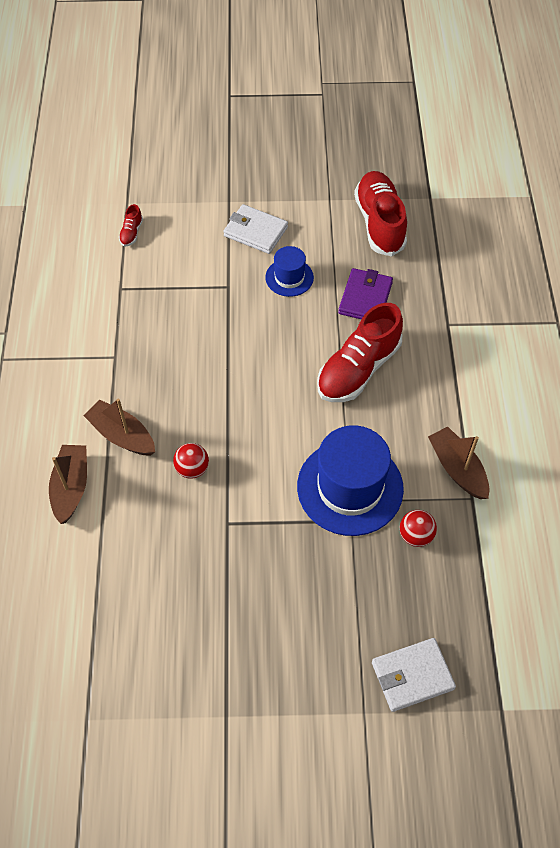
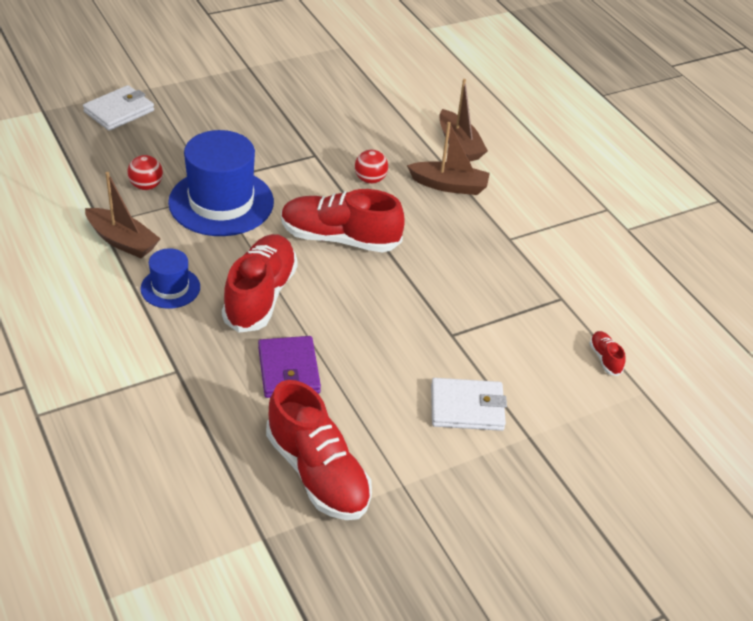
camera: 150 degrees right, 15 degrees down
blue hat [266,246,314,297] -> blue hat moved to [140,248,200,309]
none -> red shoe [281,189,405,253]

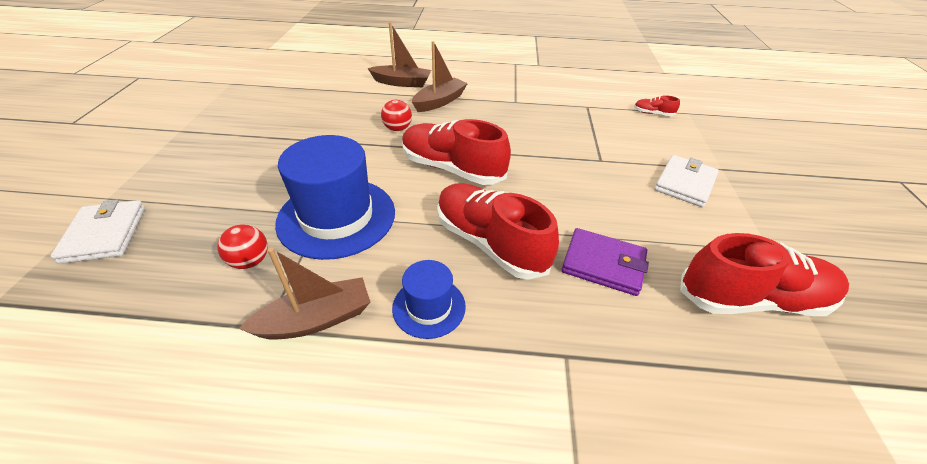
camera: 55 degrees left, 0 degrees up
red shoe [281,189,405,253] -> red shoe turned 75 degrees clockwise [402,119,511,185]

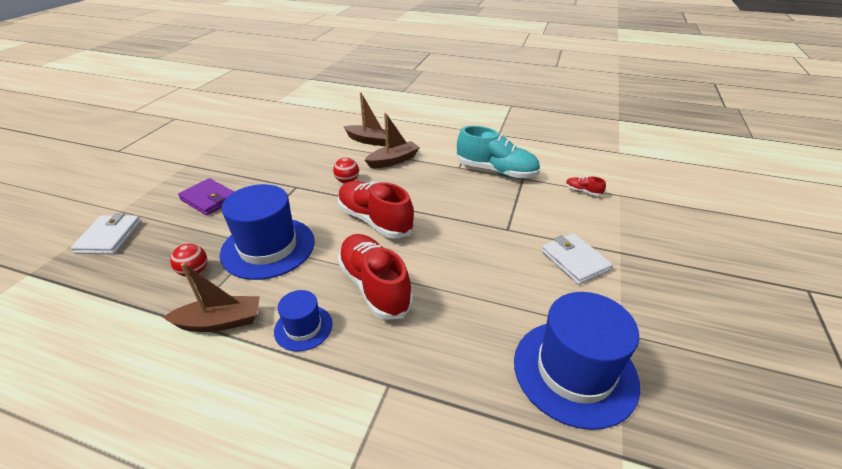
camera: 15 degrees right, 5 degrees down
purple wallet [562,228,649,296] -> purple wallet moved to [178,178,234,216]
white wallet [654,155,719,207] -> white wallet turned 75 degrees counterclockwise [541,233,613,285]
red shoe [680,233,849,316] -> blue hat [514,292,640,430]
none -> turquoise shoe [457,126,540,178]

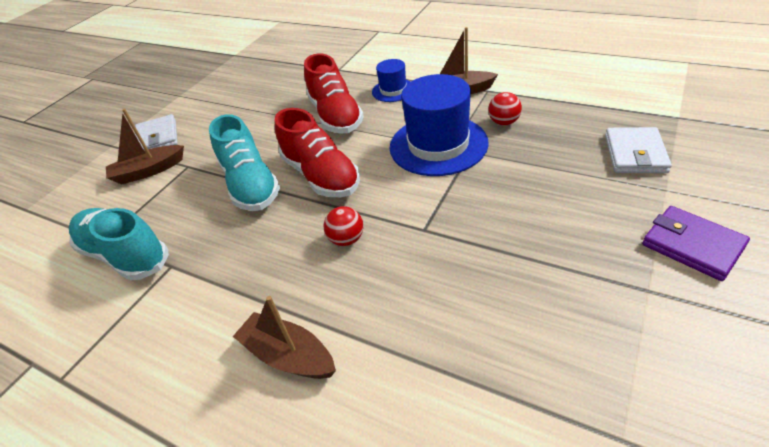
camera: 165 degrees left, 5 degrees up
purple wallet [178,178,234,216] -> purple wallet moved to [642,206,750,281]
brown boat [365,113,420,168] -> brown boat moved to [106,109,184,184]
blue hat [514,292,640,430] -> none
red shoe [566,177,606,196] -> none
none -> turquoise shoe [209,114,280,211]

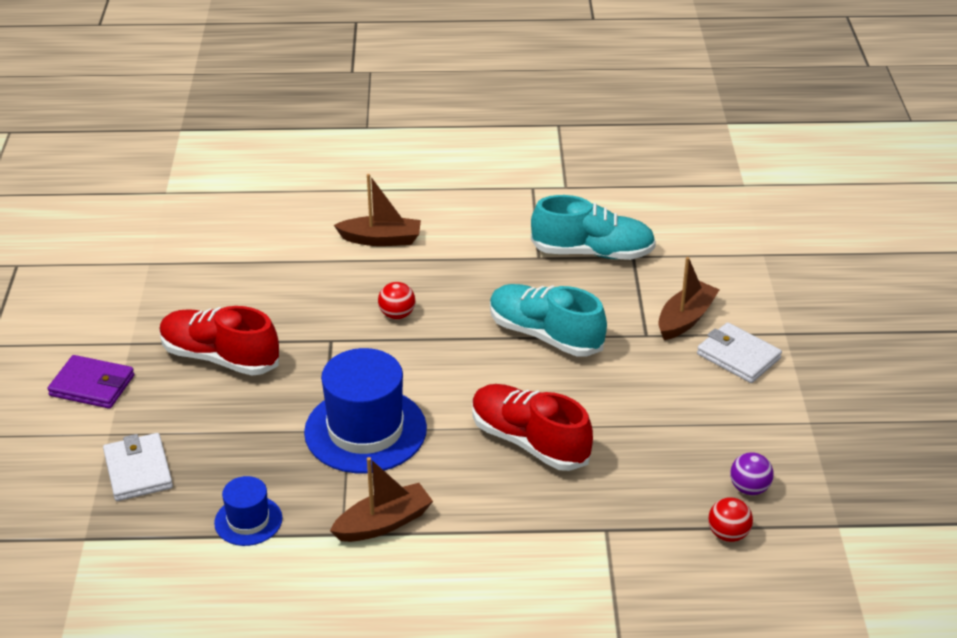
camera: 145 degrees right, 5 degrees down
red shoe [275,108,360,197] -> red shoe moved to [159,306,279,376]
blue hat [372,59,411,102] -> blue hat moved to [214,476,282,546]
red ball [488,92,522,125] -> red ball moved to [708,497,753,542]
none -> purple ball [730,452,774,495]

